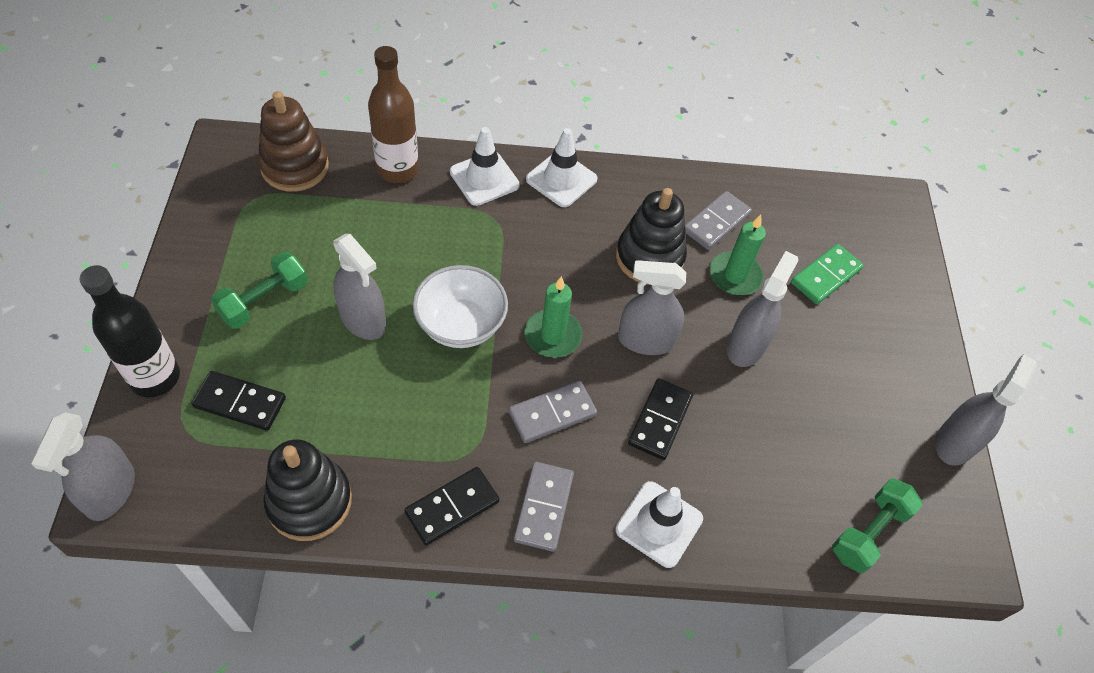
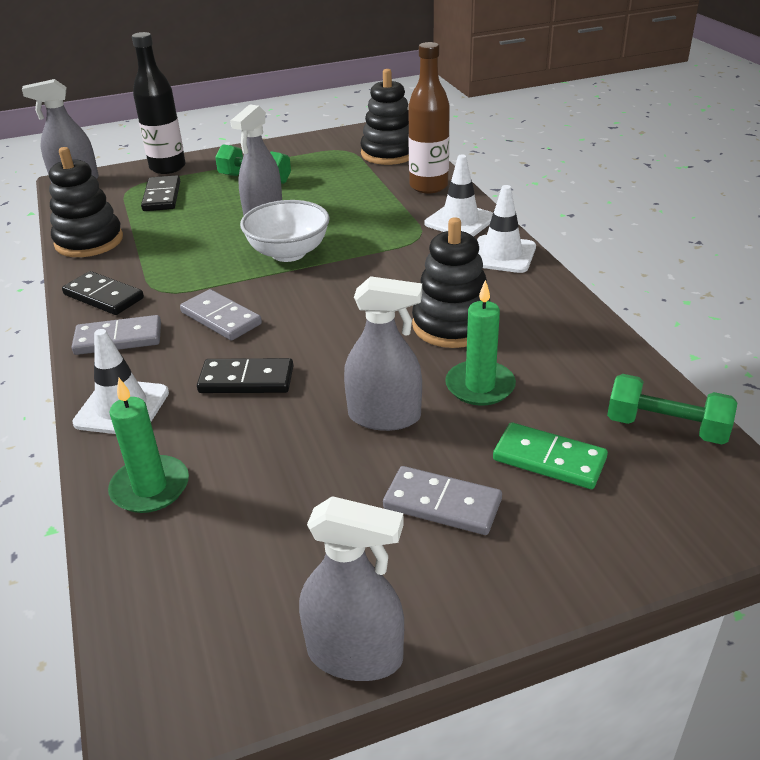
camera: 75 degrees right, 20 degrees down
brown stacking toy [258,91,329,192] -> black stacking toy [361,69,409,165]
green candle [525,276,582,358] -> green candle moved to [108,378,189,513]
grey spray bottle [618,260,686,355] -> none
grey domino [685,191,752,250] -> grey domino moved to [383,466,502,535]
green dumbbell [832,479,923,573] -> green dumbbell moved to [607,374,737,444]

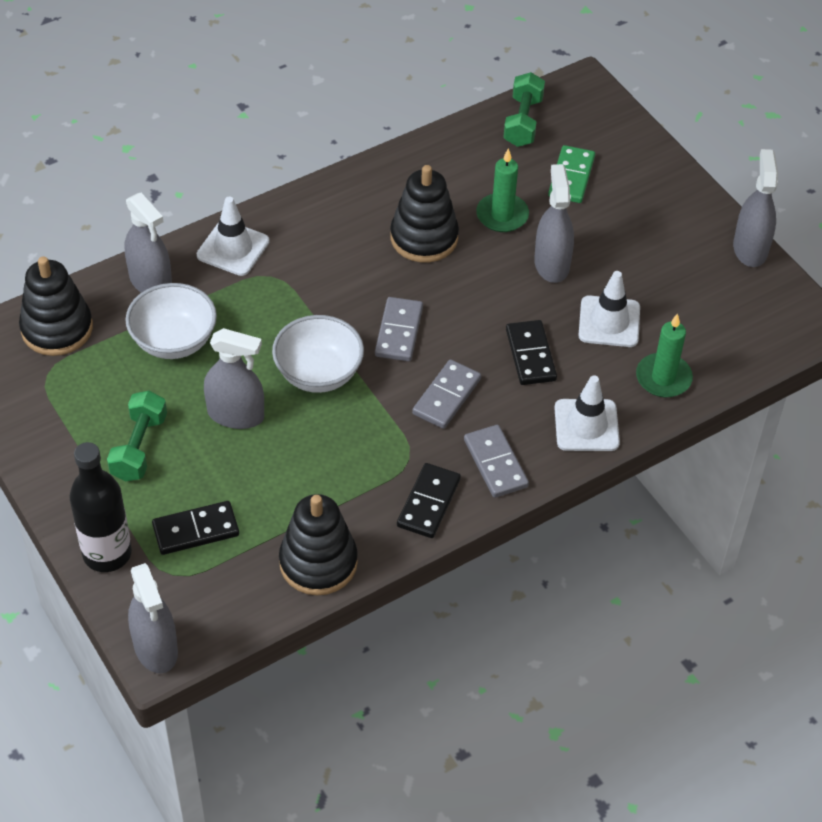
camera: 105 degrees left, 15 degrees up
grey domino [383,466,502,535] -> grey domino moved to [375,297,423,361]
brown bottle [408,42,450,193] -> grey spray bottle [124,193,172,293]
white traffic cone [477,185,536,273] -> white traffic cone moved to [578,271,640,347]
none -> white bowl [125,283,217,359]

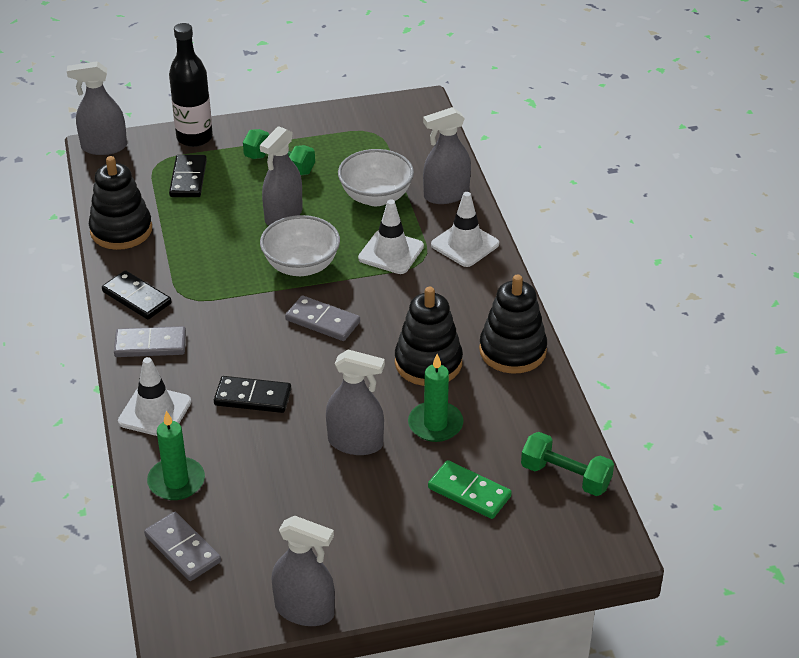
camera: 110 degrees right, 10 degrees down
black stacking toy [19,256,93,356] -> black stacking toy moved to [479,275,547,374]
grey domino [412,359,481,429] -> grey domino moved to [144,512,221,581]
white traffic cone [578,271,640,347] -> white traffic cone moved to [358,200,424,274]

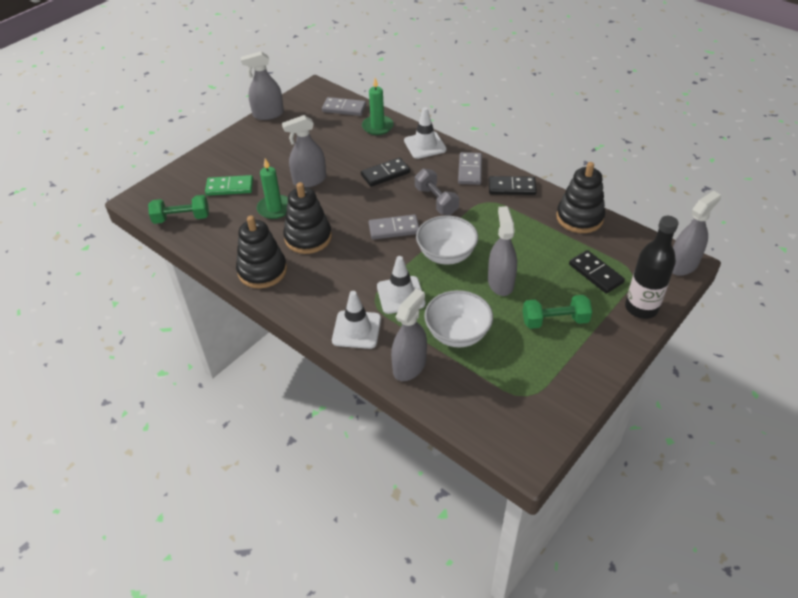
camera: 145 degrees right, 5 degrees up
grey domino [114,326,186,357] -> grey domino turned 45 degrees counterclockwise [458,152,482,185]
none -> grey dumbbell [415,169,459,215]

